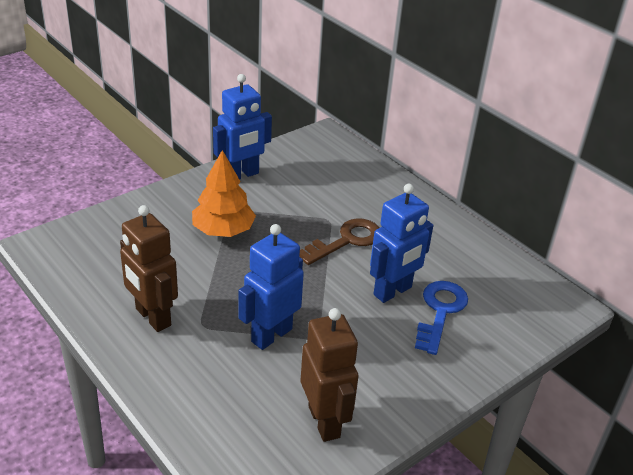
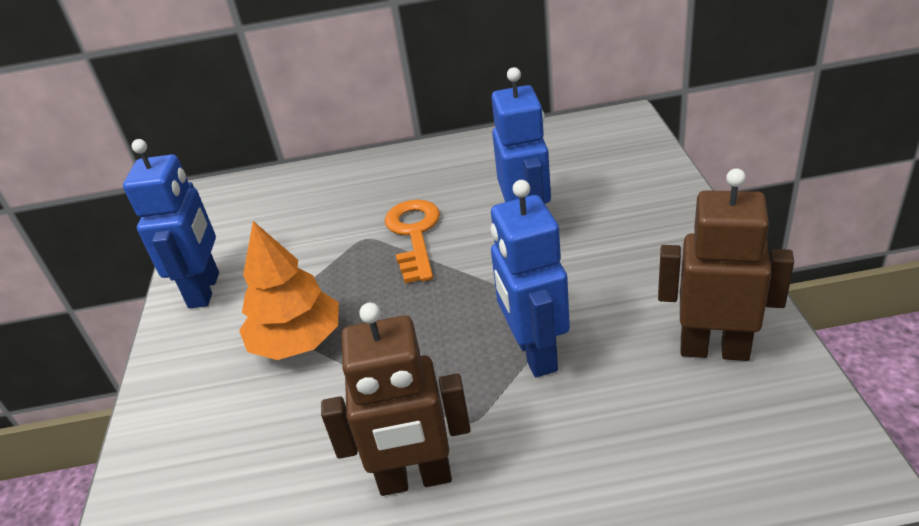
camera: 50 degrees left, 0 degrees up
brown key [300,219,379,265] -> orange key [385,200,440,283]
blue key [415,281,468,355] -> none

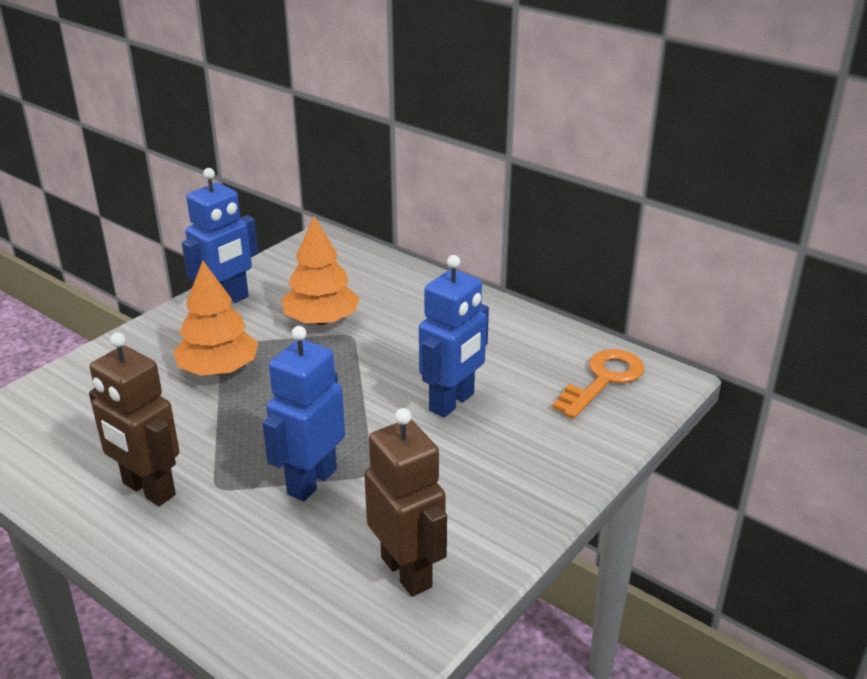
camera: 40 degrees right, 5 degrees down
orange key [385,200,440,283] -> orange key moved to [552,349,645,419]
none -> orange tree [282,216,359,325]

